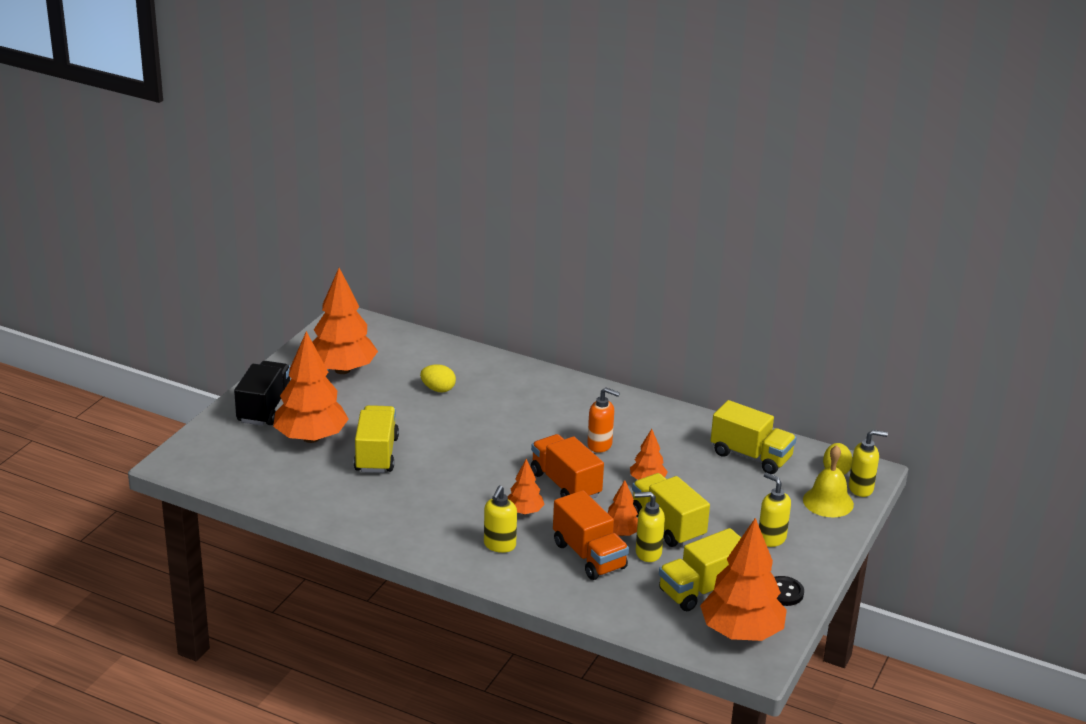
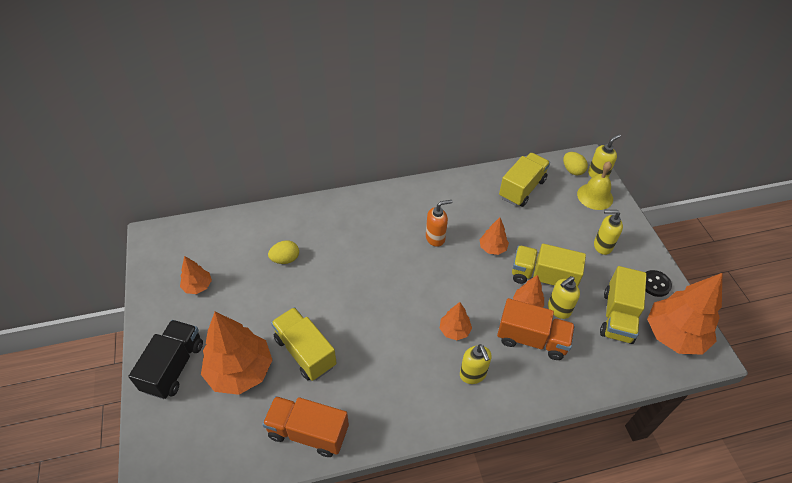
camera: 40 degrees left, 20 degrees up
black truck [234,361,291,426] -> black truck turned 45 degrees clockwise [128,320,203,399]
orange tree [313,268,378,374] -> orange tree [180,256,212,294], size x0.50
orange truck [531,434,604,499] -> orange truck moved to [262,396,349,457]
yellow truck [711,400,797,474] -> yellow truck turned 45 degrees counterclockwise [499,153,550,207]

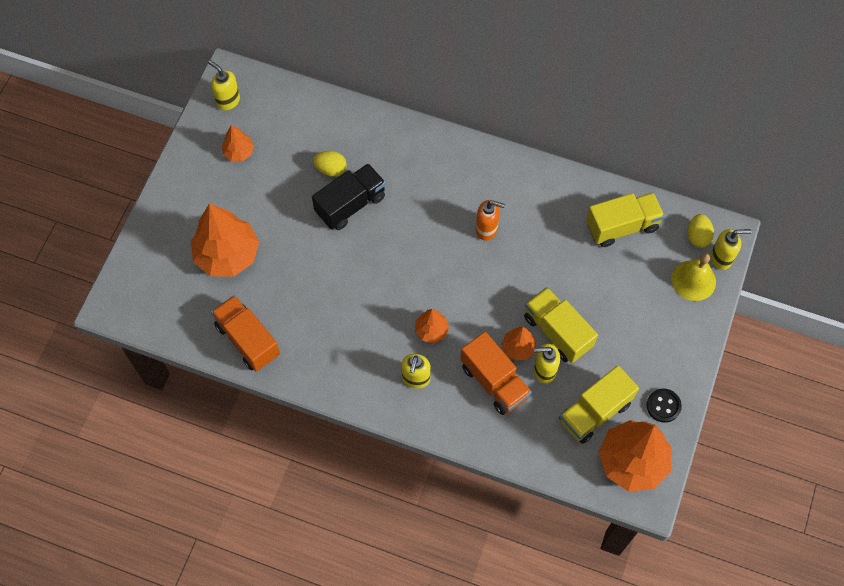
camera: 35 degrees right, 15 degrees up
black truck [128,320,203,399] -> black truck moved to [312,163,386,230]
yellow truck [271,307,337,381] -> none
orange tree [479,217,509,255] -> none
yellow soap dispenser [594,210,623,255] -> yellow soap dispenser moved to [208,60,240,110]

